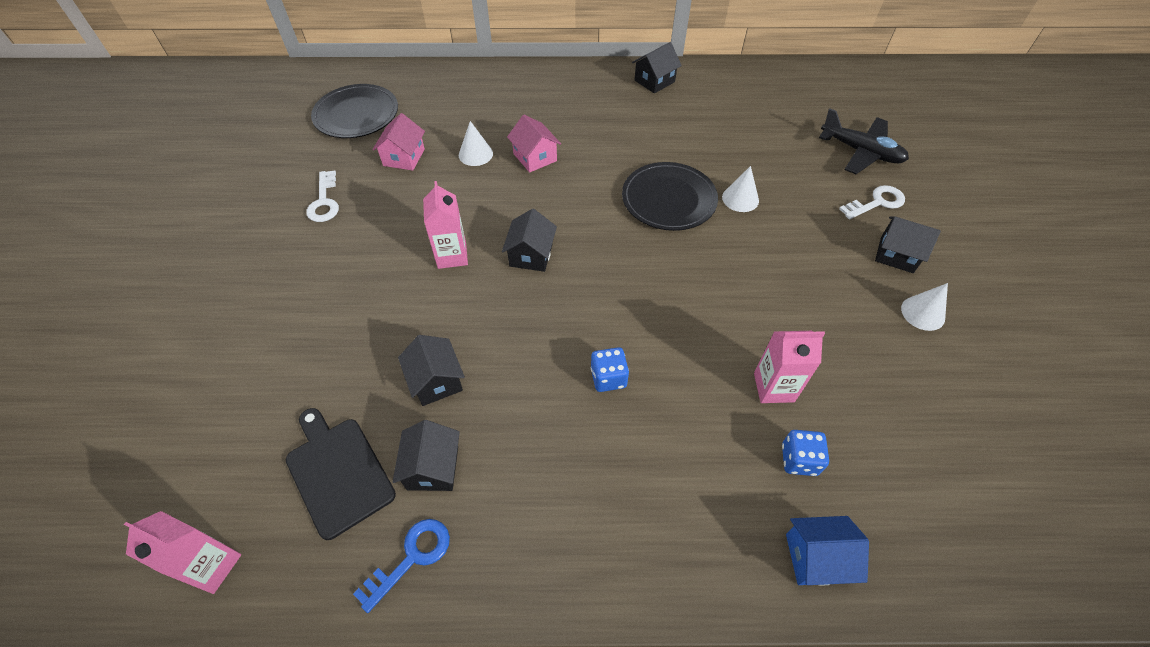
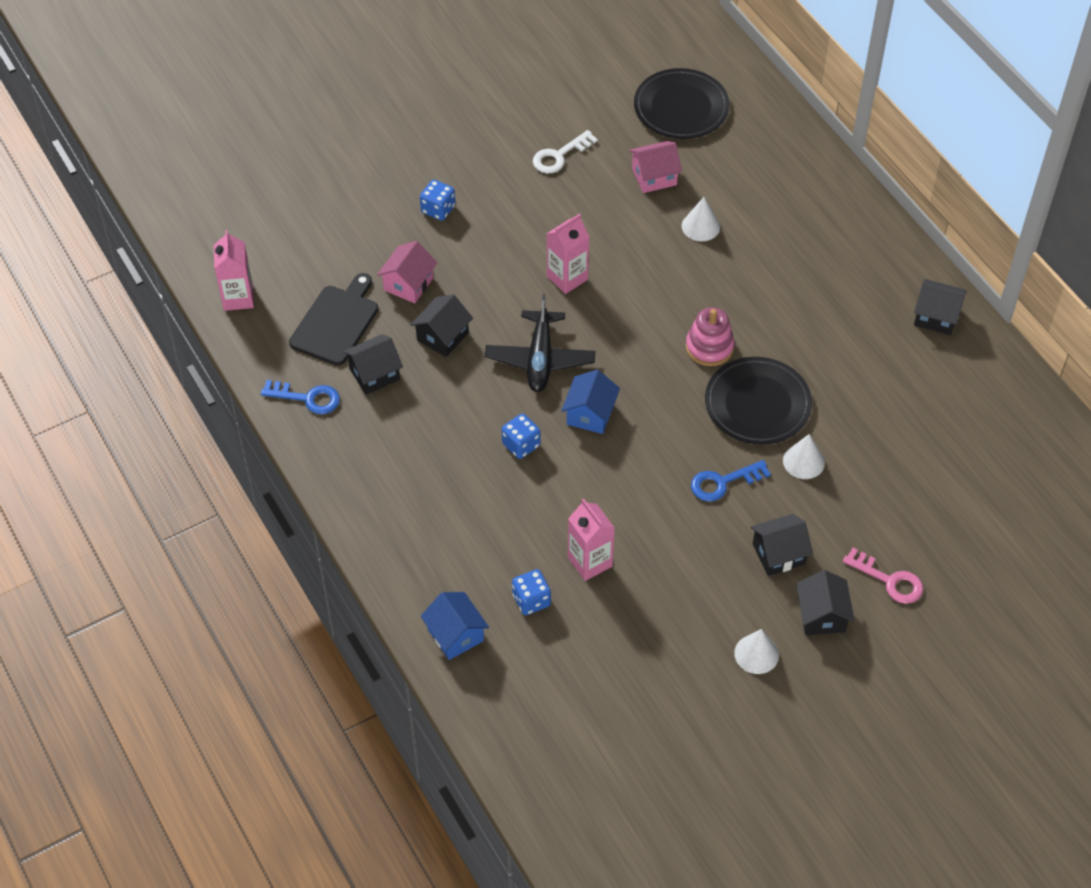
camera: 60 degrees right, 0 degrees up
black house [502,209,557,272] -> black house moved to [750,514,813,576]
pink house [507,115,561,173] -> pink house moved to [377,241,438,303]
black plane [819,108,909,174] -> black plane moved to [485,294,595,392]
white key [839,185,905,220] -> pink key [843,548,923,604]
none -> blue dice [420,180,455,221]
none -> blue house [561,370,620,434]
none -> pink stacking toy [686,307,735,366]
none -> blue key [691,460,771,502]

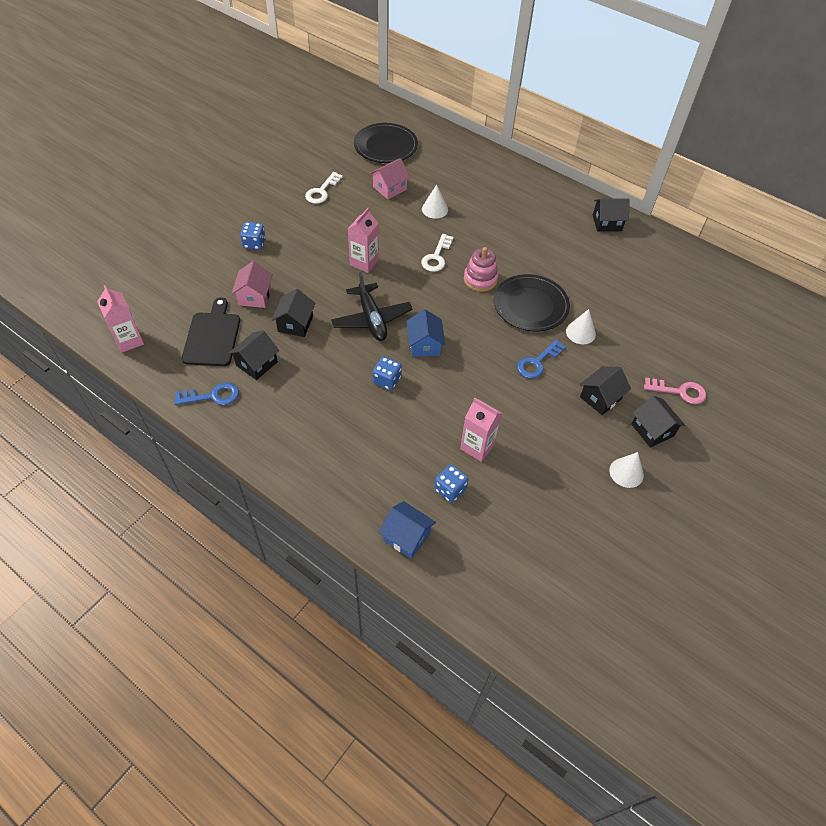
camera: 25 degrees left, 0 degrees up
none -> white key [421,234,454,272]

